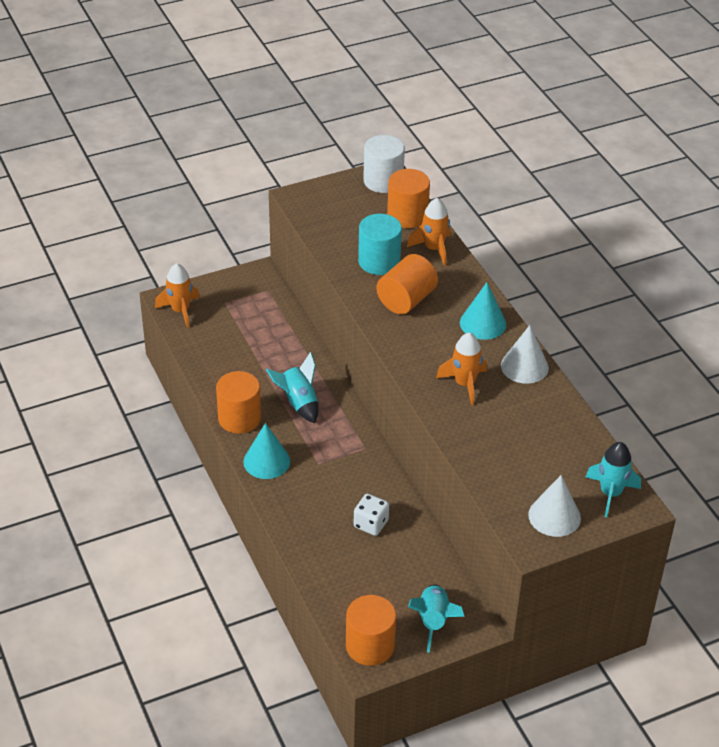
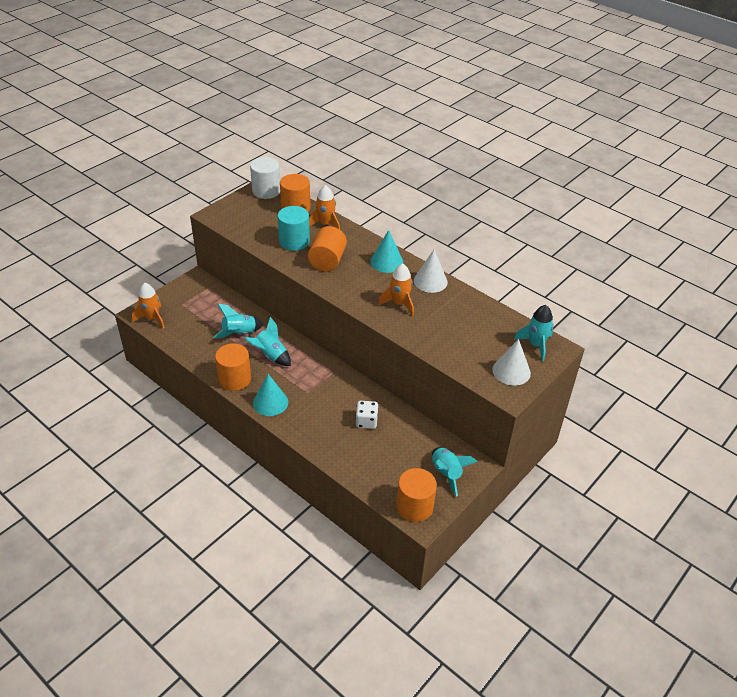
camera: 25 degrees left, 0 degrees up
none -> turquoise rocket [213,304,263,338]

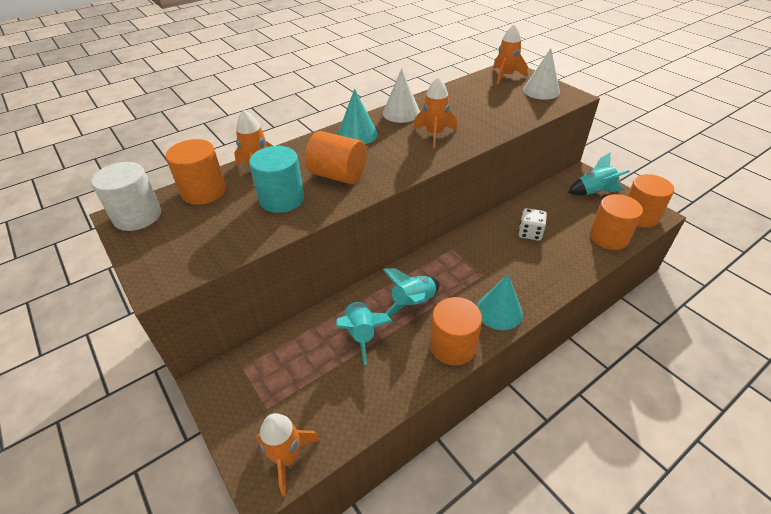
camera: 75 degrees left, 0 degrees up
turquoise rocket [514,305,553,361] -> orange rocket [493,24,528,84]
none -> orange cylinder [590,194,643,250]

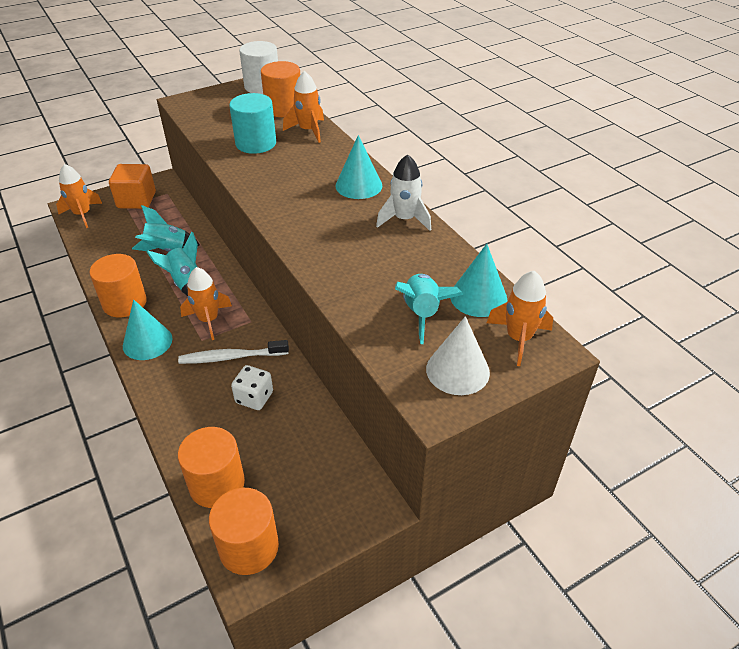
camera: 95 degrees right, 0 degrees up
orange cylinder [305,131,366,184] -> none
white cone [383,69,420,123] -> white rocket [376,154,431,231]
orange rocket [414,77,457,148] -> orange rocket moved to [180,267,232,340]
turquoise rocket [568,152,630,195] -> turquoise rocket moved to [395,274,463,344]
none -> orange cube [109,164,156,209]
none -> white toothbrush [178,340,289,364]
none -> turquoise cone [450,244,507,317]

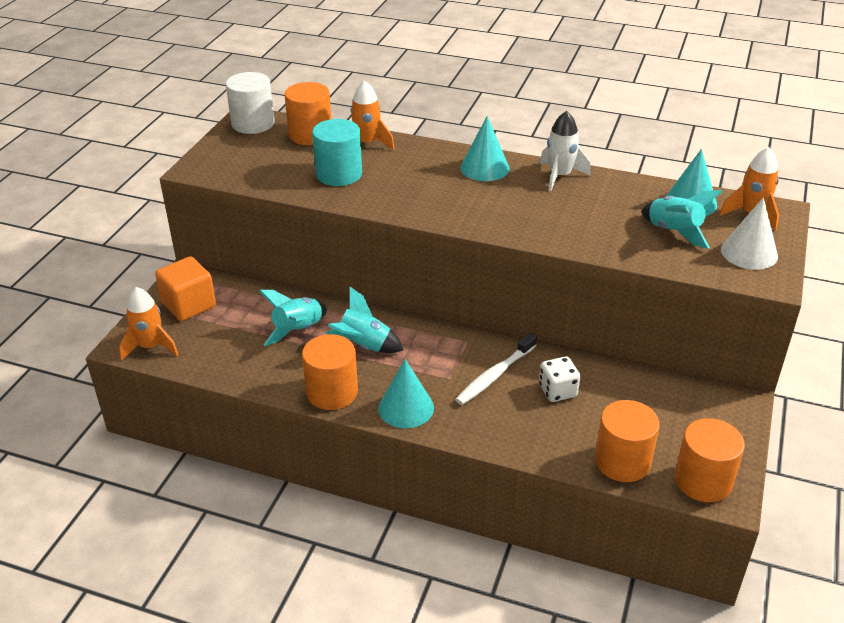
camera: 40 degrees left, 5 degrees down
orange rocket [180,267,232,340] -> none

